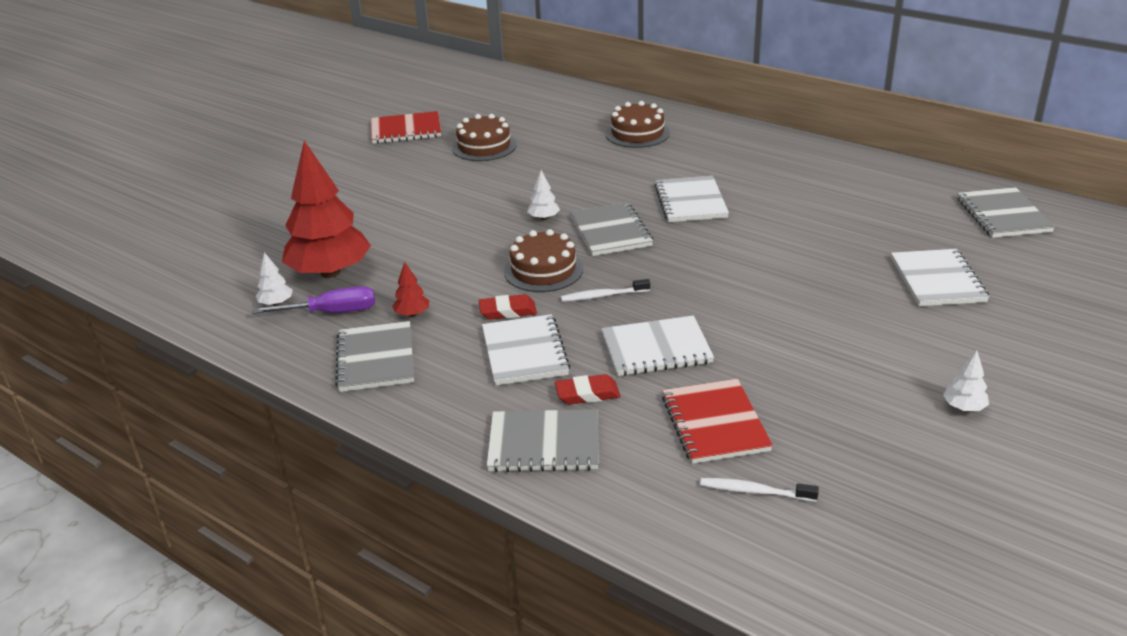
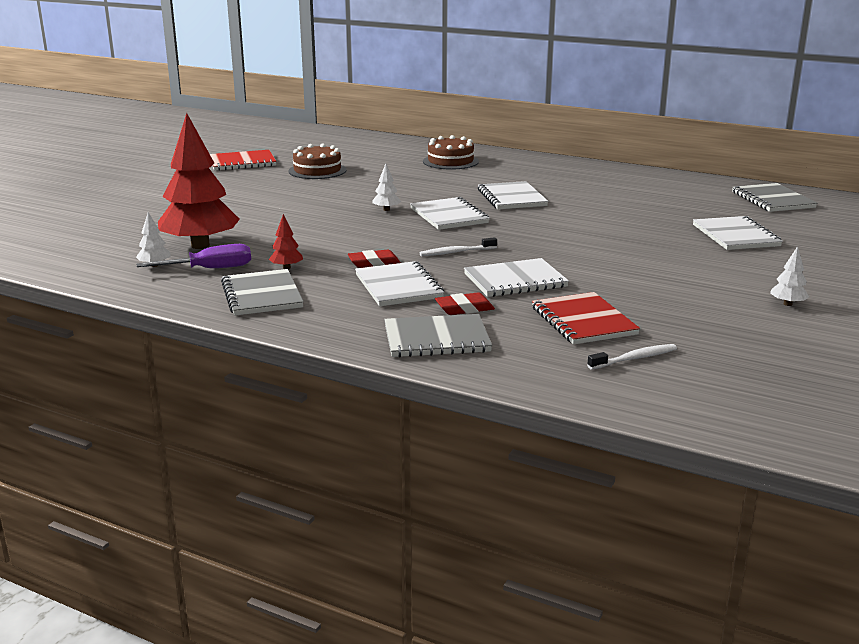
camera: 10 degrees left, 10 degrees down
brown cake [504,229,583,292] -> none
grey notebook [570,202,653,256] -> white notebook [410,197,490,230]
white toothbrush [700,478,819,502] -> white toothbrush turned 150 degrees clockwise [587,344,677,370]

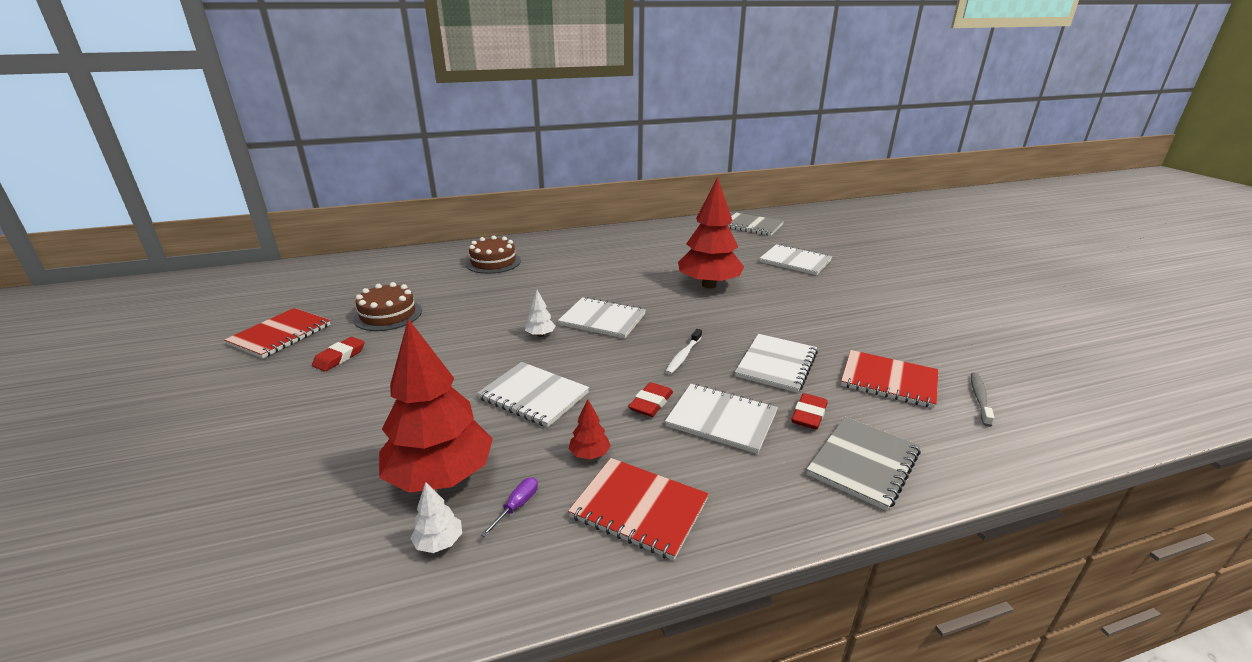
camera: 45 degrees left, 5 degrees up
purple screwdriver [137,244,251,268] -> purple screwdriver [481,477,538,537], size x0.54
grey notebook [221,269,304,316] -> red notebook [568,458,709,560]
white notebook [478,181,548,209] -> white notebook moved to [477,362,589,428]
white toothbrush [587,344,677,370] -> grey toothbrush [971,373,995,427]
white tree [770,246,809,306] -> none
none -> red eraser [312,337,364,372]
none -> red tree [678,177,744,288]

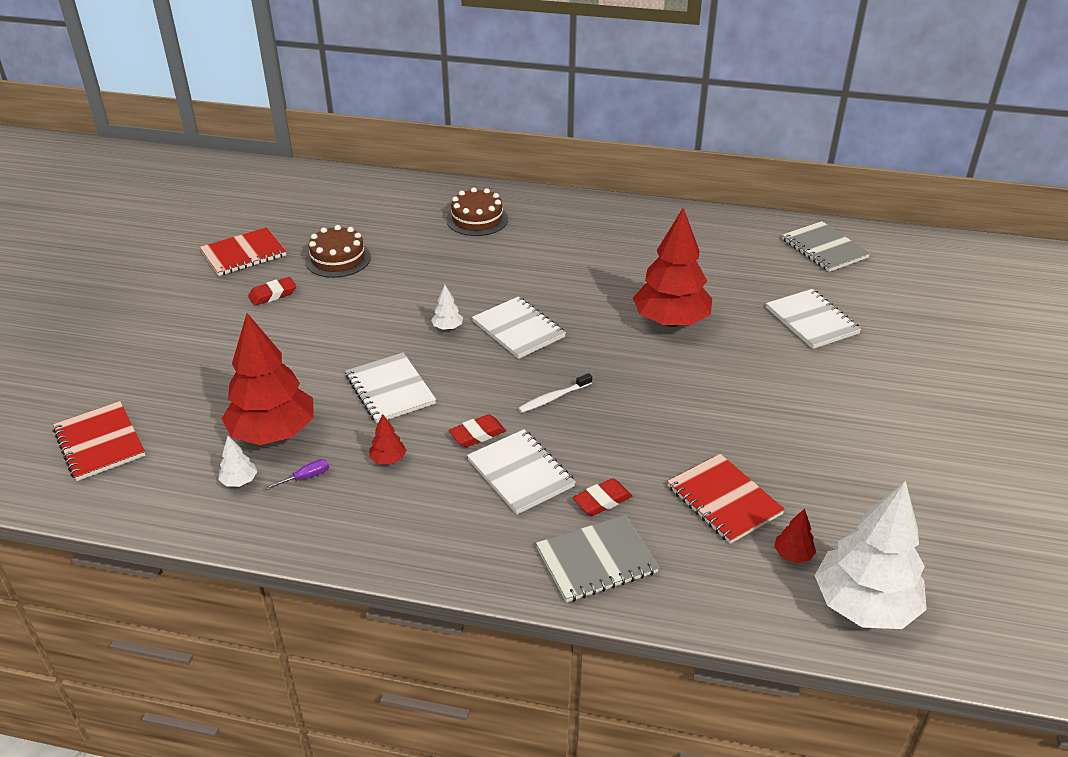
camera: 30 degrees right, 10 degrees up
red notebook [568,458,709,560] -> red notebook moved to [53,401,146,481]
white notebook [735,334,818,393] -> none
grey toothbrush [971,373,995,427] -> red tree [774,508,816,563]
none -> white tree [814,481,927,629]

